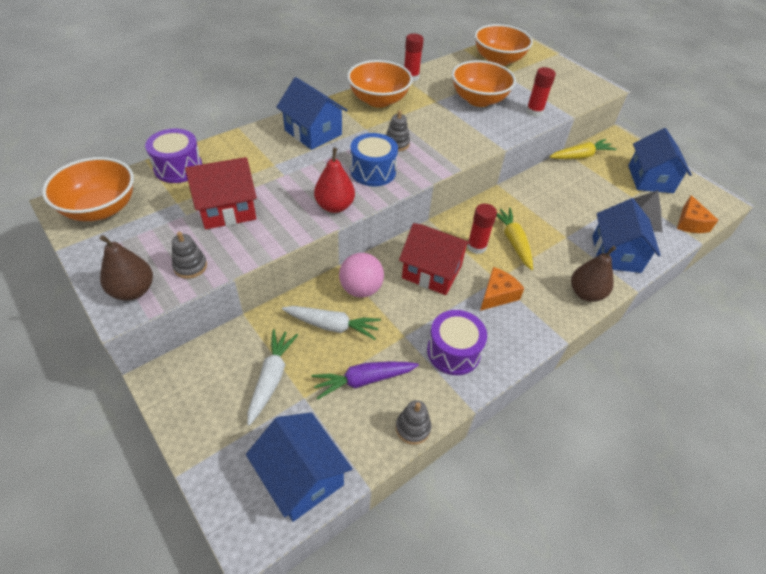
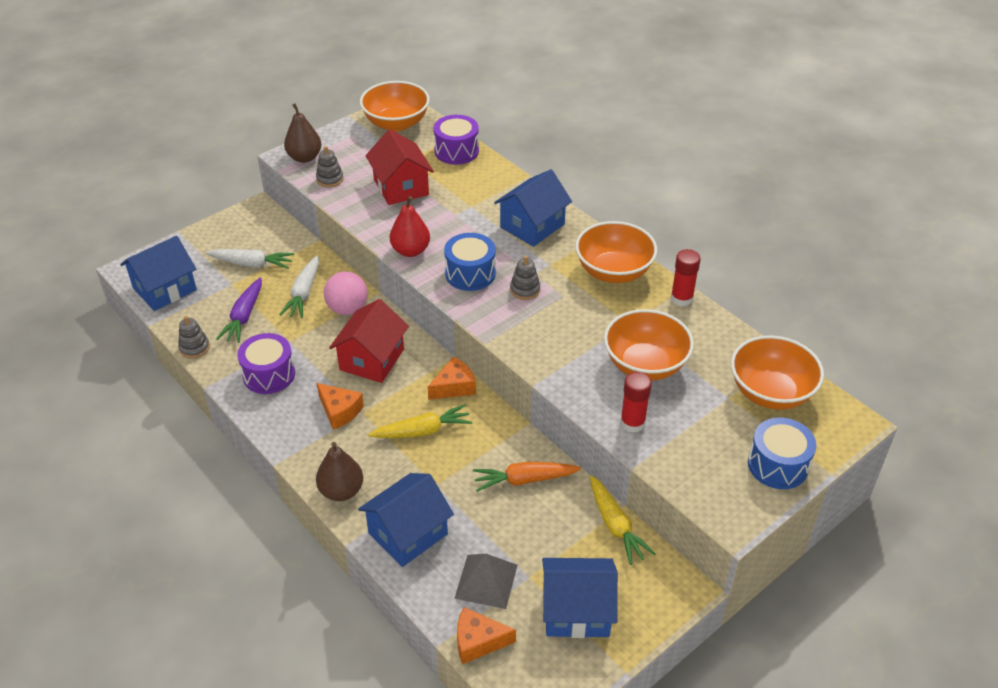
camera: 90 degrees right, 5 degrees down
purple carrot [312,361,419,399] -> purple carrot turned 150 degrees counterclockwise [216,278,262,343]
red glue stick [467,204,497,254] -> none
blue house [592,198,661,273] -> blue house turned 45 degrees counterclockwise [358,473,454,567]
none -> orange cheese [428,356,476,400]
none -> orange carrot [473,462,581,492]
none -> blue drum [748,417,816,489]

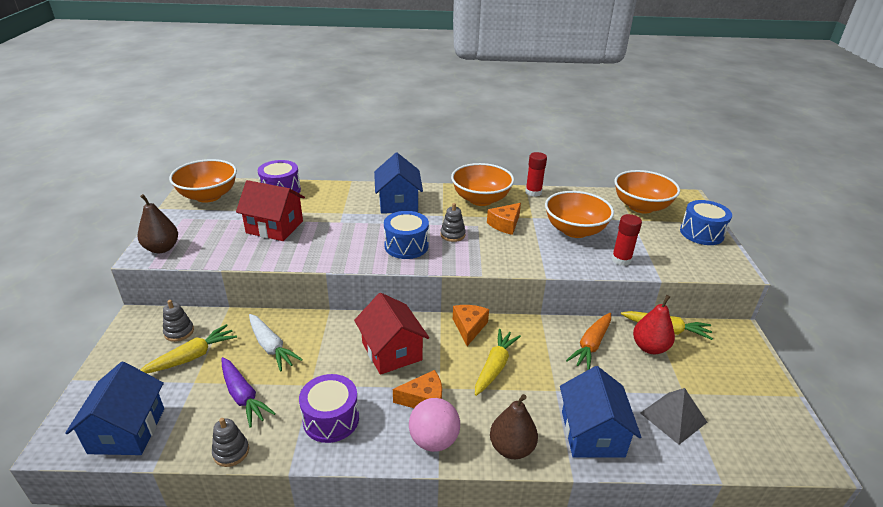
camera: 50 degrees left, 10 degrees down
white carrot [206,249,294,269] -> yellow carrot [140,324,237,373]
grey stacking toy [316,146,344,187] -> grey stacking toy moved to [163,300,194,342]
pink ball [324,272,368,315] -> pink ball moved to [409,398,460,452]
red pear [390,196,430,257] -> red pear moved to [633,295,675,354]
orange cheese [457,607,516,664] -> orange cheese moved to [487,203,521,235]
blue house [542,558,618,638] -> none

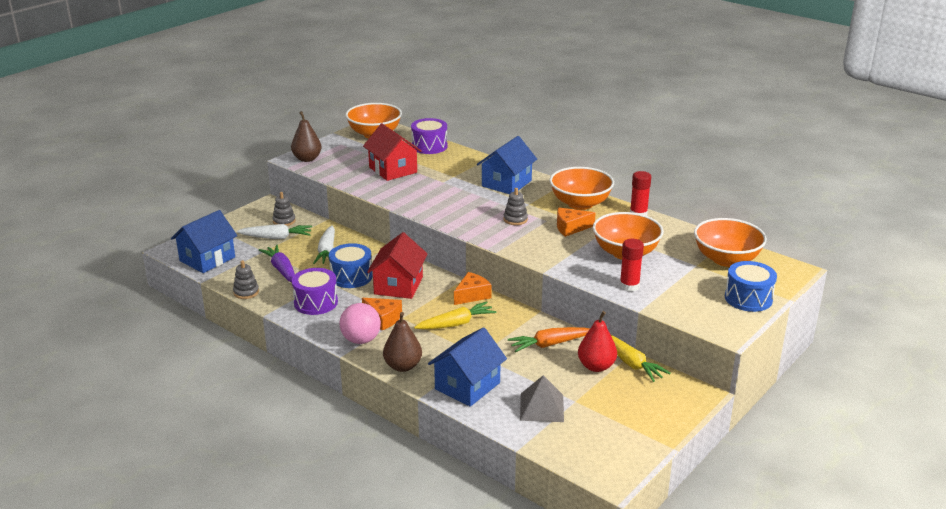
camera: 40 degrees right, 5 degrees down
yellow carrot [140,324,237,373] -> white carrot [237,224,312,239]
purple carrot [222,357,276,428] -> purple carrot turned 150 degrees clockwise [259,245,295,282]
blue drum [384,211,429,259] -> blue drum moved to [329,243,373,288]

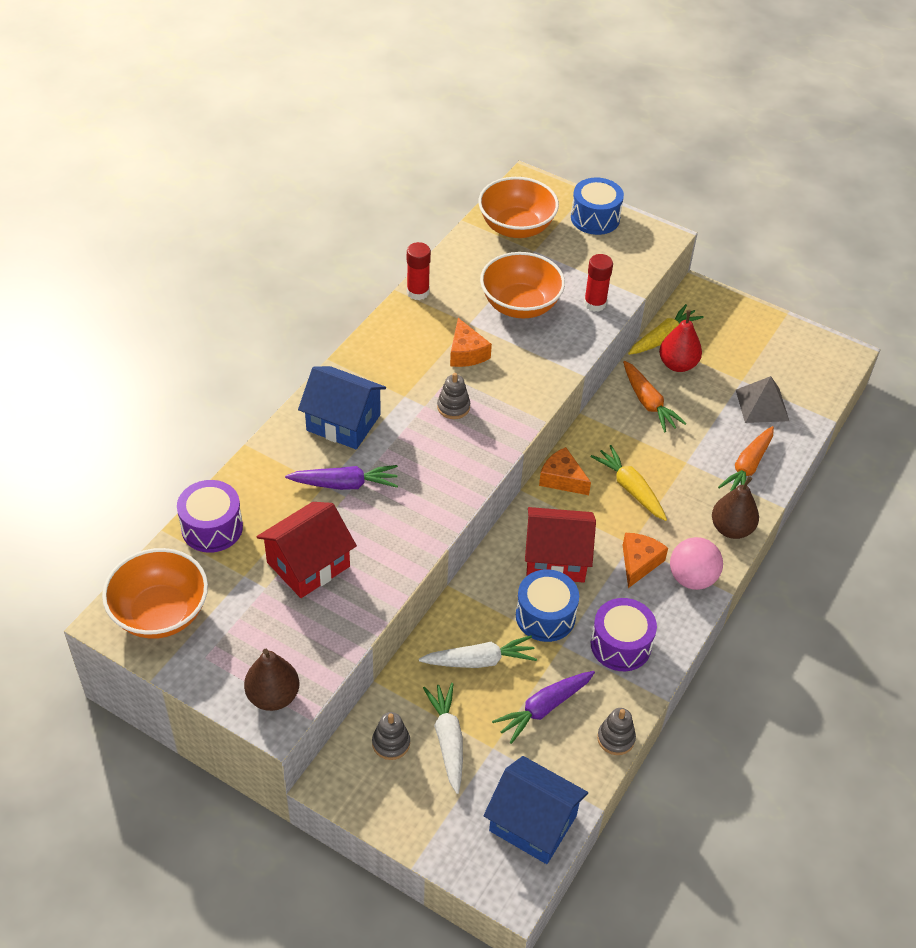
camera: 100 degrees left, 20 degrees up
blue house [428,327,507,407] -> orange carrot [718,426,774,492]
orange bowl [549,167,614,210] -> none
none -> purple carrot [285,465,398,490]

